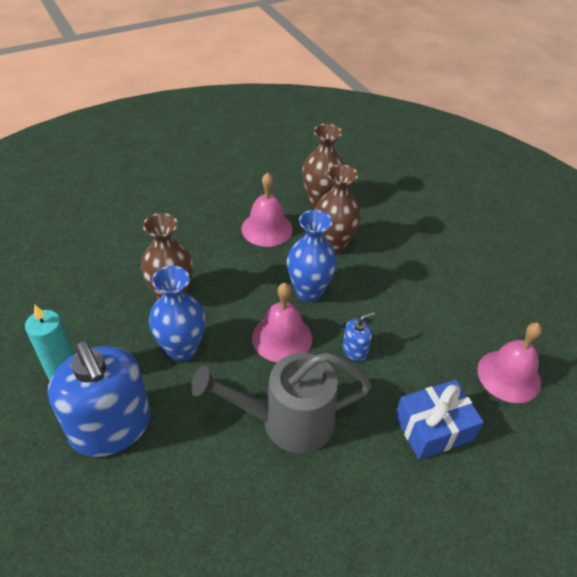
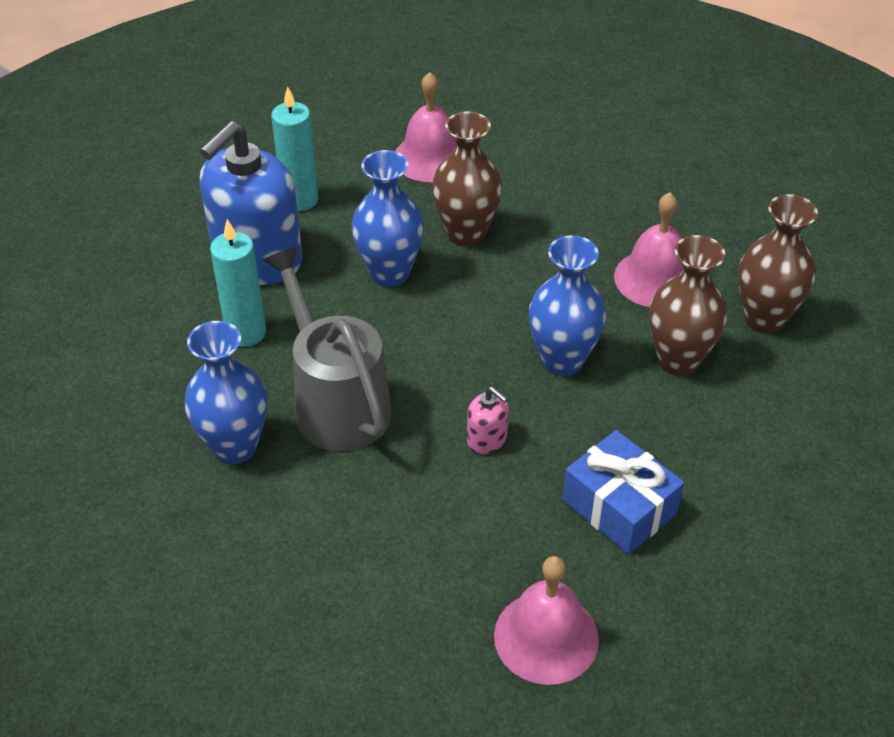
camera: 70 degrees right, 0 degrees up
pink bell [252,283,312,362] -> pink bell moved to [395,72,456,182]
blue soap dispenser [342,312,375,361] -> pink soap dispenser [467,387,509,454]
blue gift [395,380,484,460] -> blue gift moved to [563,430,684,554]
none -> blue vase [184,321,267,464]
none -> turquoise candle [210,219,266,347]

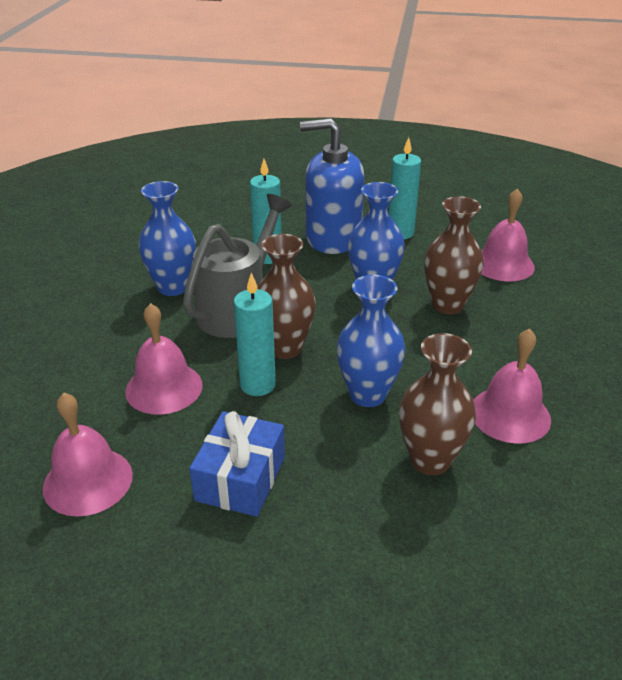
camera: 60 degrees right, 10 degrees down
pink soap dispenser [467,387,509,454] -> turquoise candle [233,272,276,396]
brown vase [738,194,818,333] -> brown vase moved to [258,234,316,359]
none -> pink bell [125,303,203,415]

